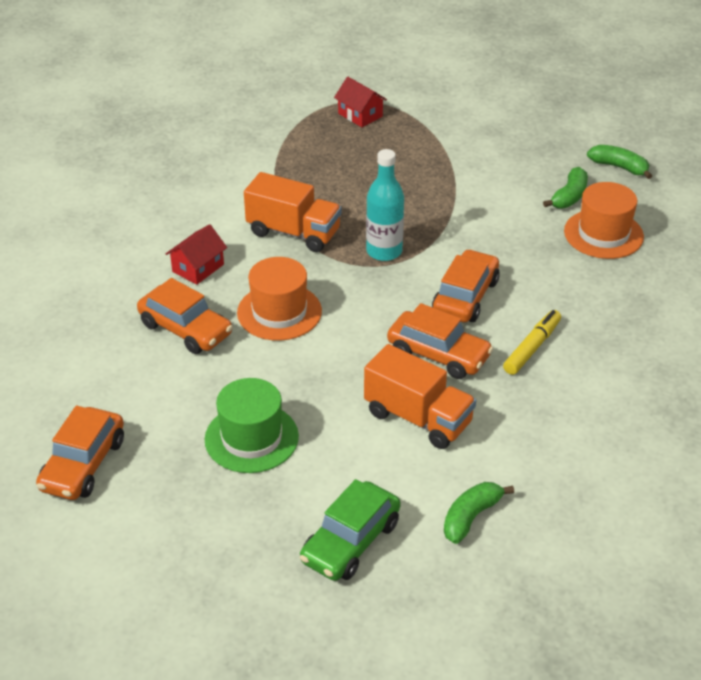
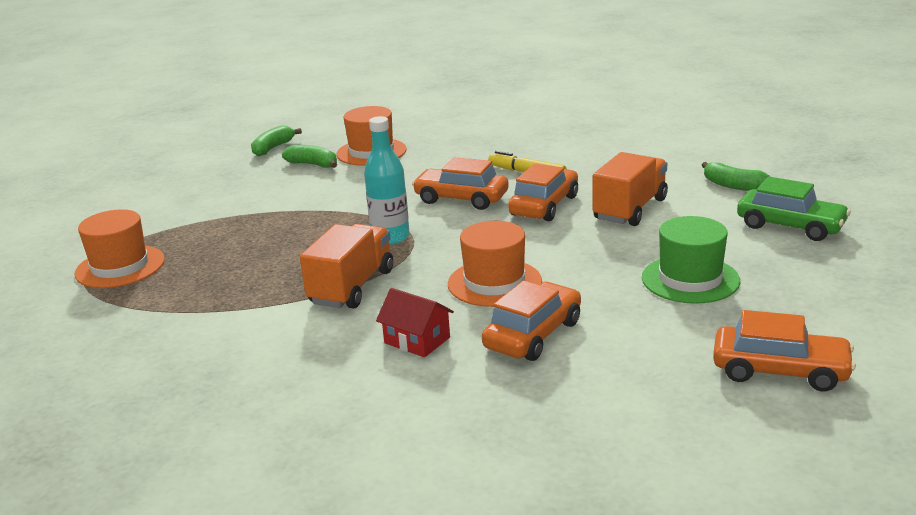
camera: 90 degrees left, 15 degrees down
red house [334,77,387,127] -> orange hat [75,209,165,288]

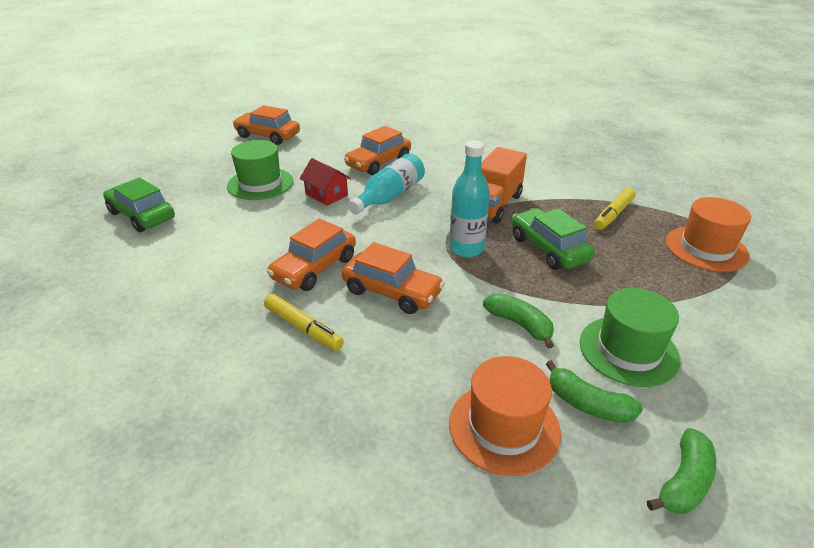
camera: 175 degrees left, 10 degrees up
red house [376,288,454,357] -> red house moved to [300,158,351,206]
orange hat [448,221,542,307] -> turquoise bottle [348,153,425,215]
orange truck [592,152,668,226] -> none
green banana [702,162,771,191] -> green banana moved to [483,293,554,348]
none -> green car [512,208,595,270]
none -> green hat [580,288,681,387]
none -> yellow marker [594,188,636,230]

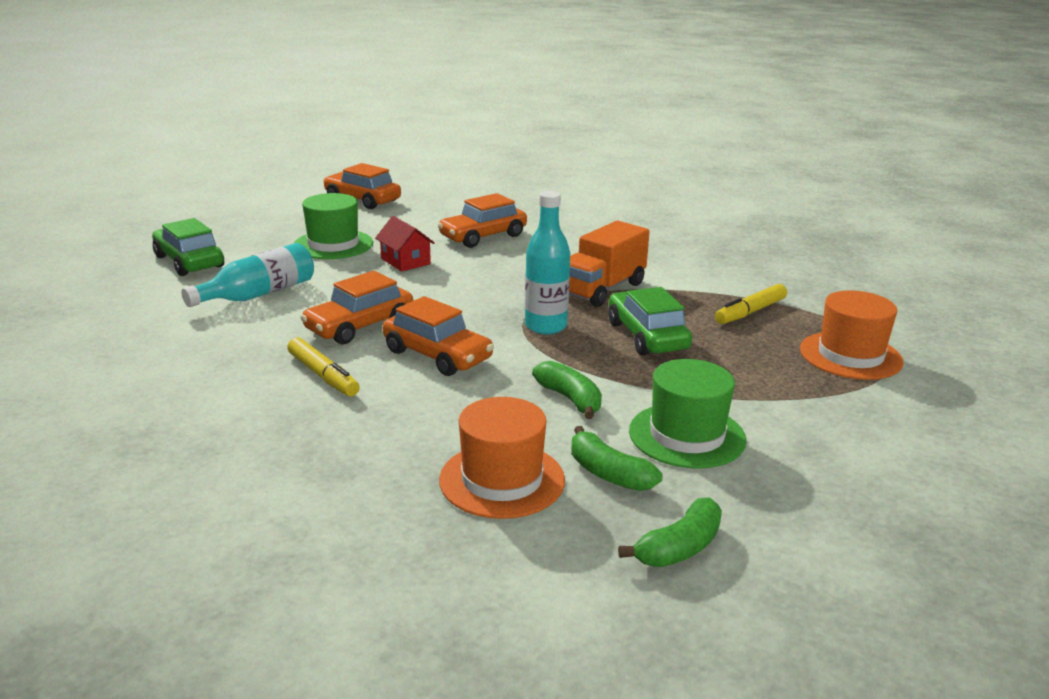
camera: 10 degrees right, 10 degrees down
turquoise bottle [348,153,425,215] -> turquoise bottle moved to [181,243,314,307]

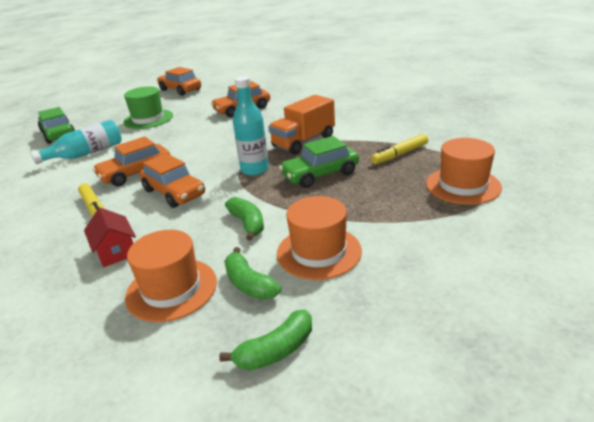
camera: 10 degrees right, 5 degrees up
red house [375,216,435,272] -> red house moved to [84,208,136,267]
green car [608,287,692,356] -> green car turned 105 degrees counterclockwise [279,136,359,188]
green hat [629,359,747,469] -> orange hat [277,196,362,280]

